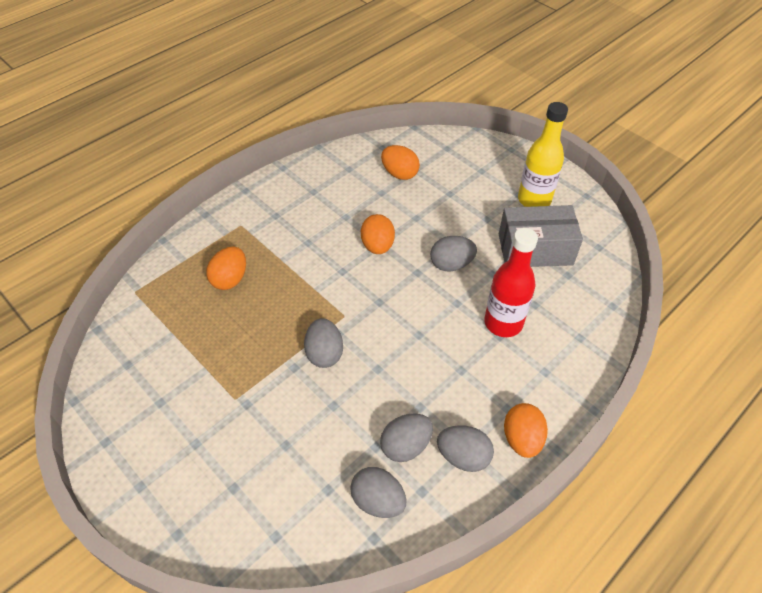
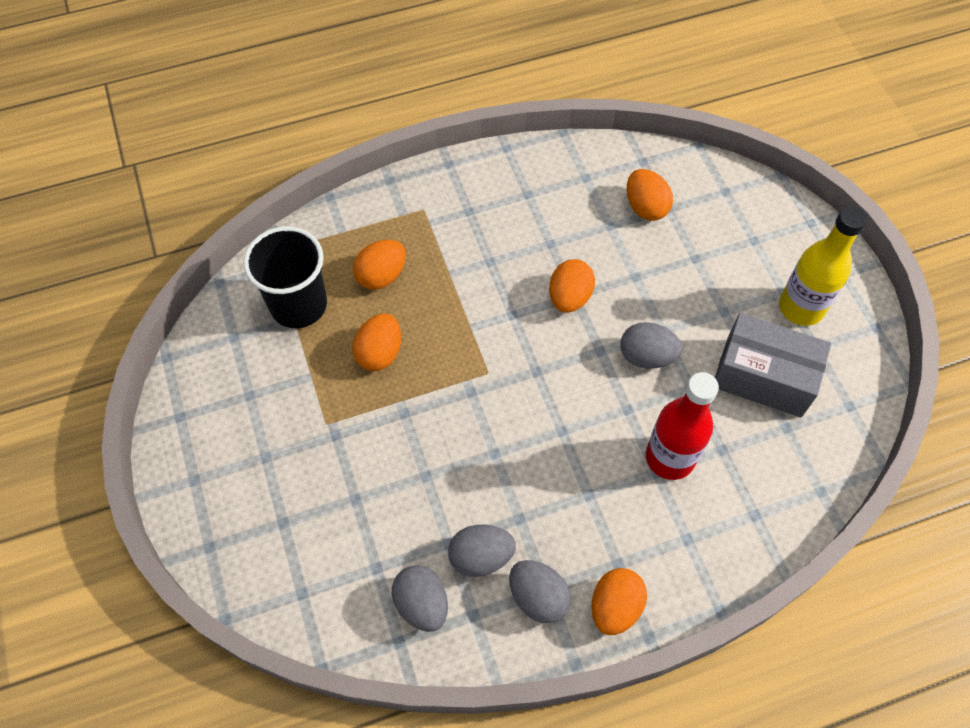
camera: 25 degrees right, 10 degrees up
grey egg [304,318,343,368] -> none
none -> black cup [243,226,327,328]
none -> orange egg [352,314,401,371]

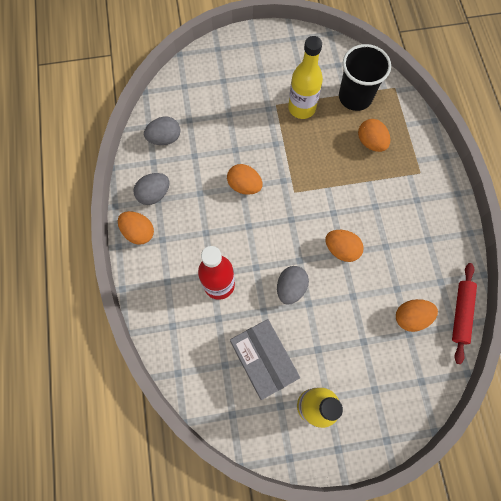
camera: 100 degrees right, 10 degrees up
orange egg [352,314,401,371] -> orange egg moved to [227,164,262,195]
grey egg [448,525,516,577] -> none
grey box [715,313,831,418] -> grey box turned 60 degrees counterclockwise [230,319,300,400]
none -> yellow bottle [288,36,323,119]
none -> red rolling pin [452,263,477,364]

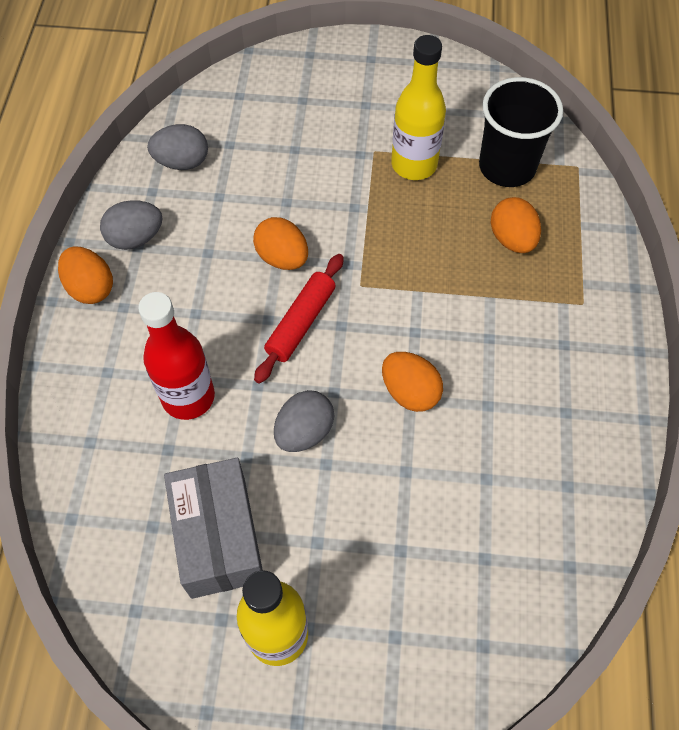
camera: 15 degrees right, 10 degrees down
orange egg [396,299,438,332] -> none
red rolling pin [452,263,477,364] -> red rolling pin moved to [254,254,344,384]

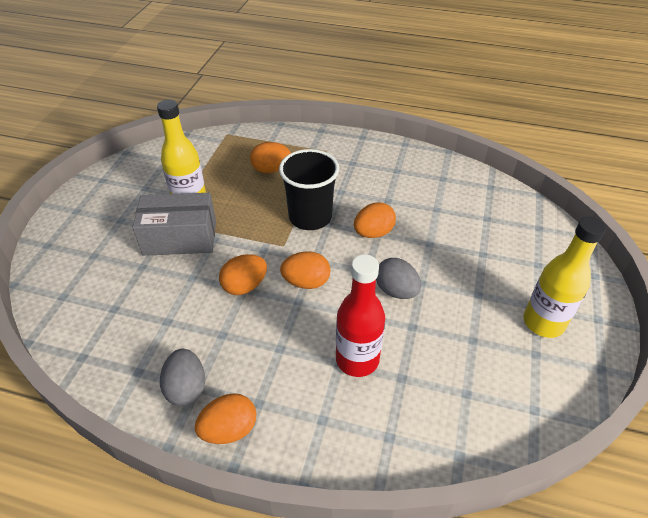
camera: 80 degrees left, 15 degrees down
grey egg [147,124,208,170] -> none
grey box [164,458,263,599] -> grey box moved to [132,193,216,256]
red rolling pin [254,254,344,384] -> orange egg [280,251,330,289]
black cup [479,77,563,187] -> black cup moved to [279,149,339,230]

